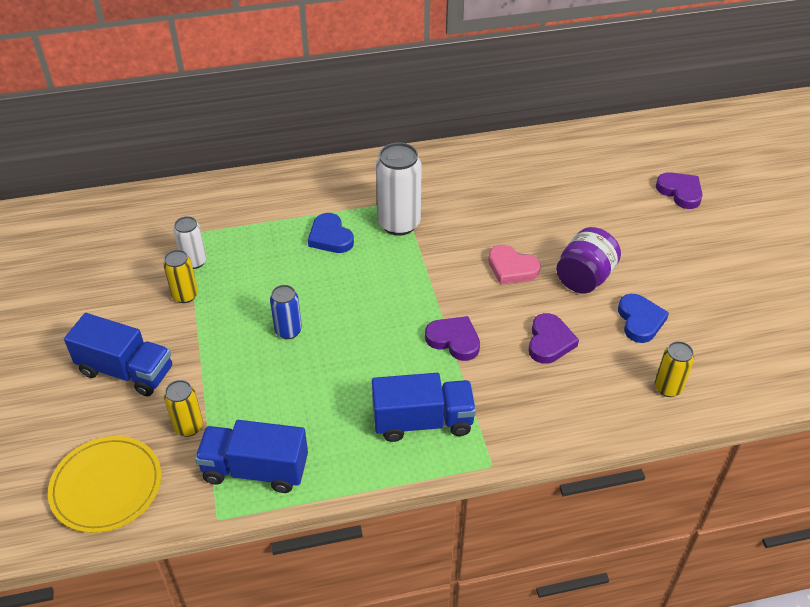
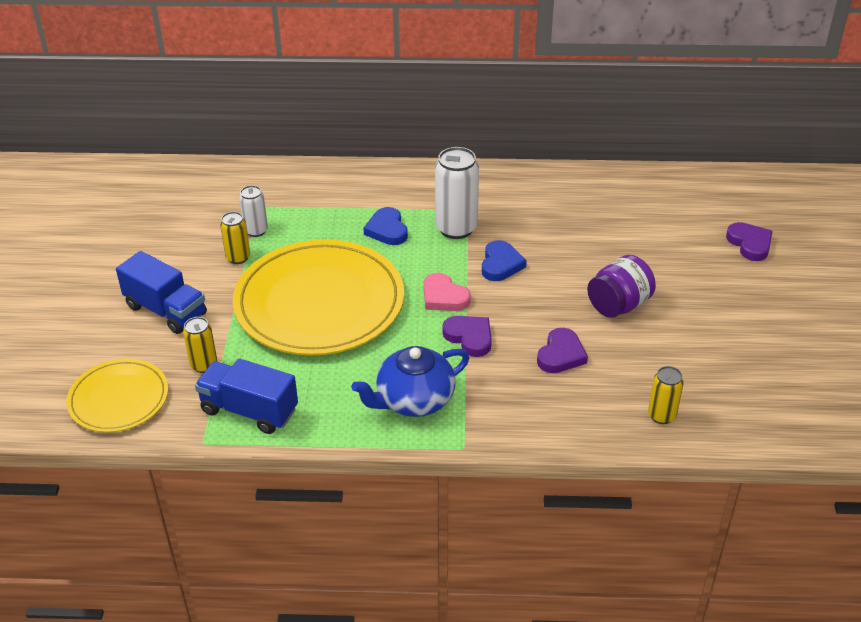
camera: 15 degrees right, 5 degrees down
blue can [270,285,302,339] -> yellow plate [233,239,404,356]
blue truck [372,373,476,442] -> blue teapot [351,346,469,417]
pink heart [488,245,541,285] -> pink heart moved to [424,273,471,311]
blue heart [618,294,669,343] -> blue heart moved to [482,240,527,281]

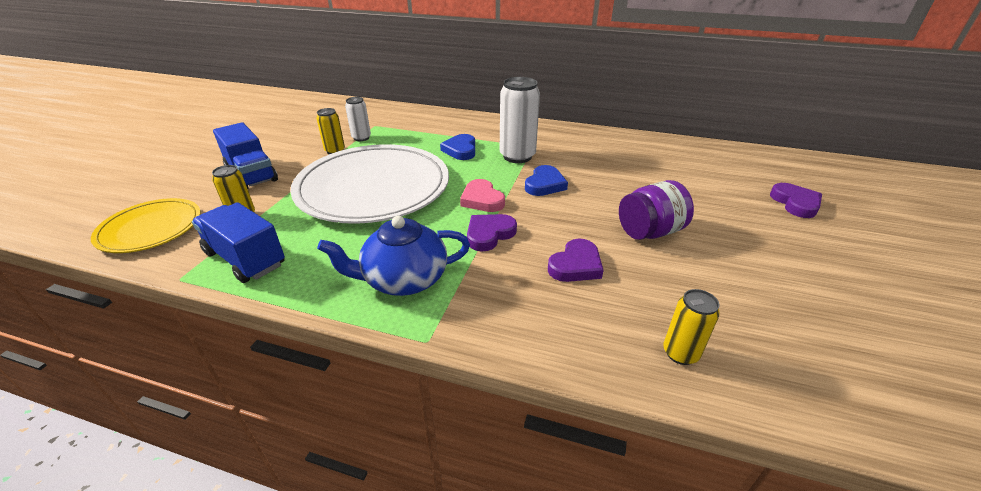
camera: 15 degrees right, 5 degrees down
yellow plate [233,239,404,356] -> white plate [290,144,449,224]
purple heart [442,316,492,357] -> purple heart turned 105 degrees counterclockwise [467,214,517,252]

